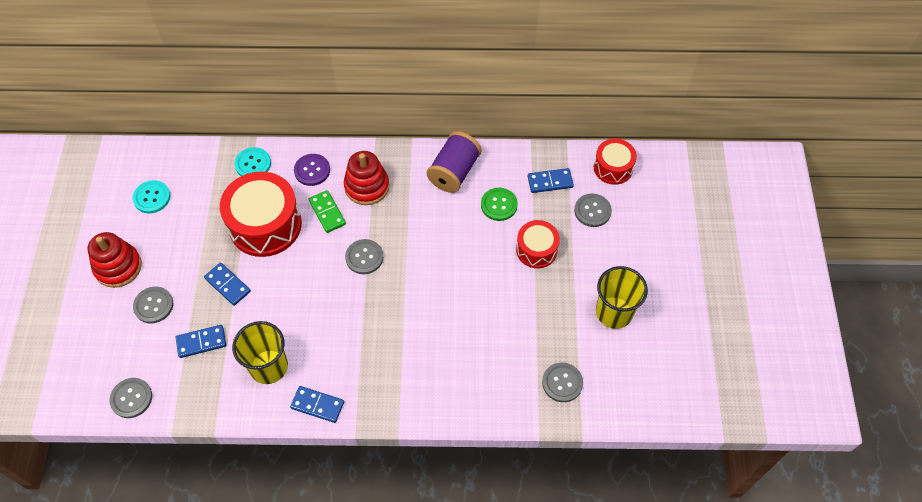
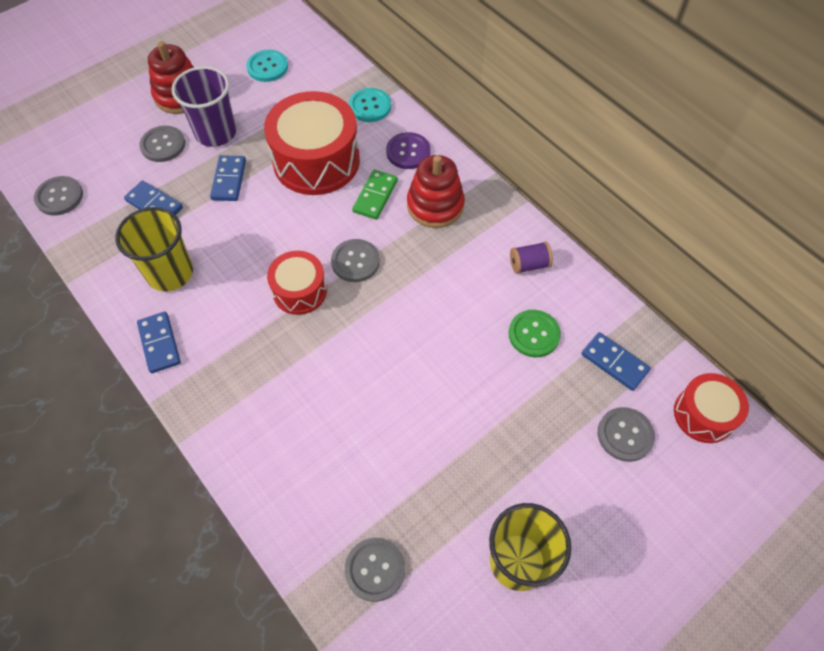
camera: 50 degrees right, 0 degrees up
purple spool [427,131,481,193] -> purple spool [510,242,553,274], size x0.53
red drum [516,220,560,268] -> red drum moved to [267,251,327,315]
none -> purple cup [171,66,236,147]

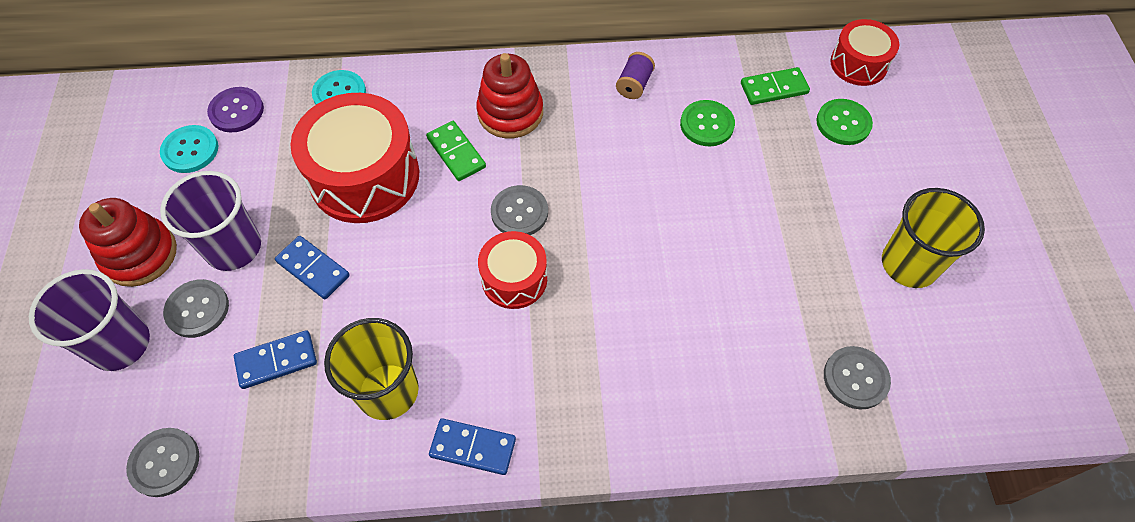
camera: 55 degrees left, 0 degrees up
purple button [386,132,430,169] -> purple button moved to [207,87,264,132]
blue domino [581,332,651,391] -> green domino [741,67,810,105]
grey button [598,407,655,462] -> green button [817,99,873,145]
none -> purple cup [29,269,150,371]

